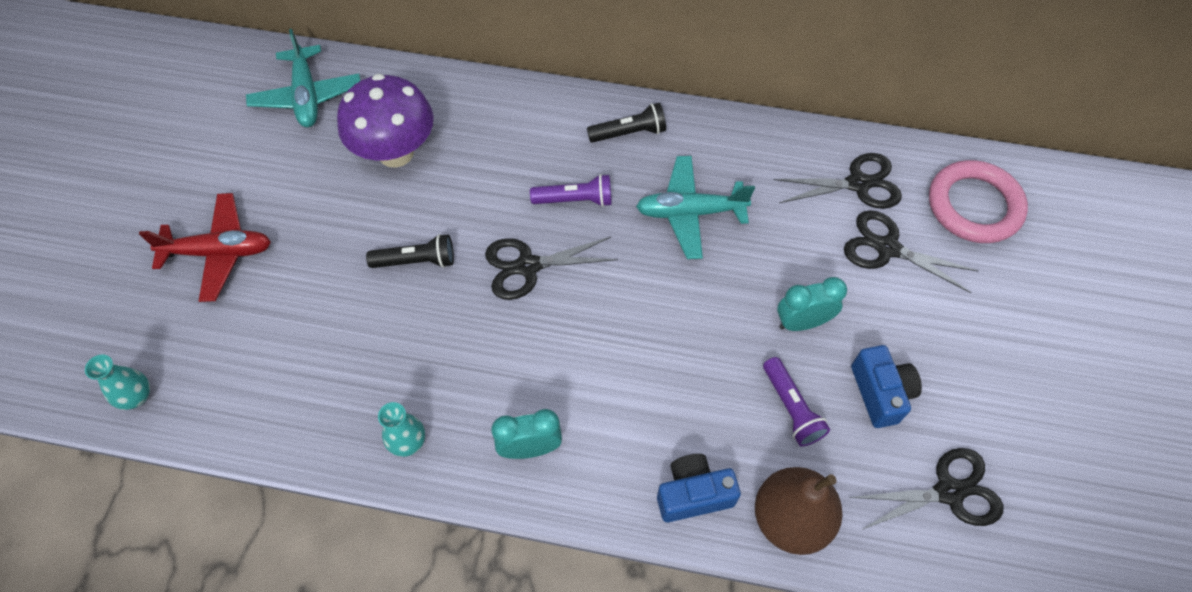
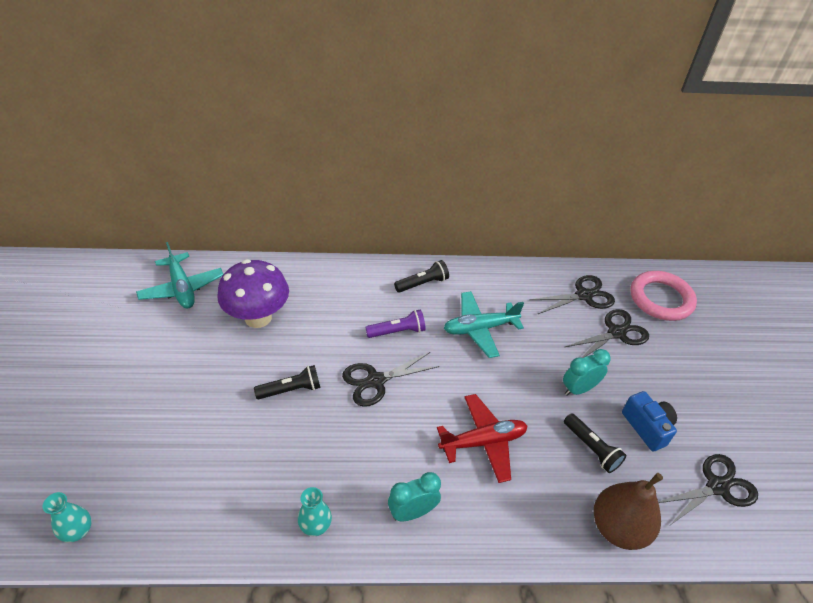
camera: 15 degrees left, 15 degrees down
red plane [139,193,271,302] -> red plane moved to [437,394,527,483]
blue camera [657,454,741,522] -> none
purple flashlight [763,357,830,447] -> black flashlight [564,413,626,473]
black scissors [844,210,978,293] -> black scissors turned 135 degrees clockwise [565,309,649,358]

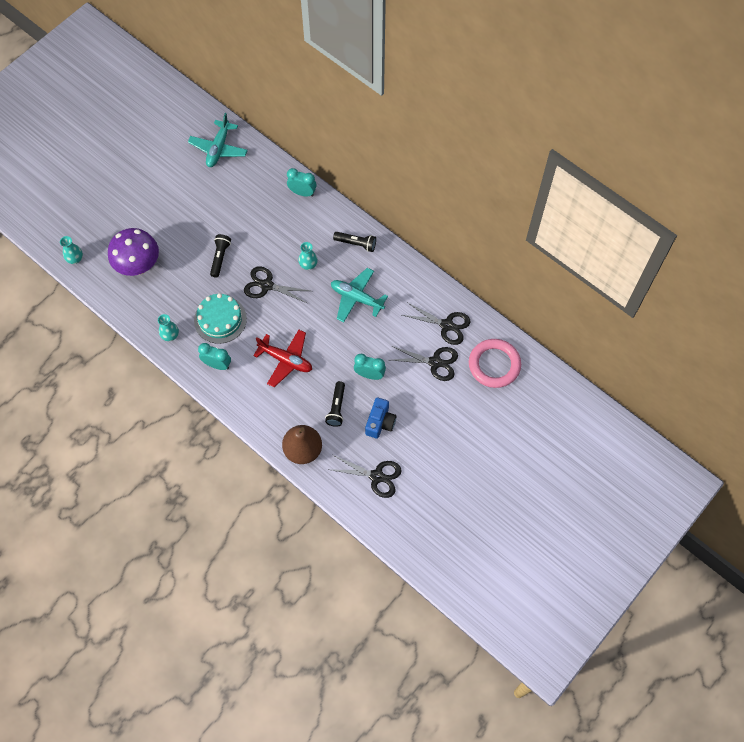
camera: 45 degrees right, 20 degrees up
purple mushroom [217,259,289,328] -> purple mushroom moved to [108,228,159,276]
black flashlight [254,365,320,399] -> black flashlight turned 105 degrees counterclockwise [210,234,231,278]
purple flashlight [365,309,426,338] -> turquoise vase [298,242,318,270]
none -> turquoise cake [194,293,247,344]
none -> turquoise clock [287,168,316,197]

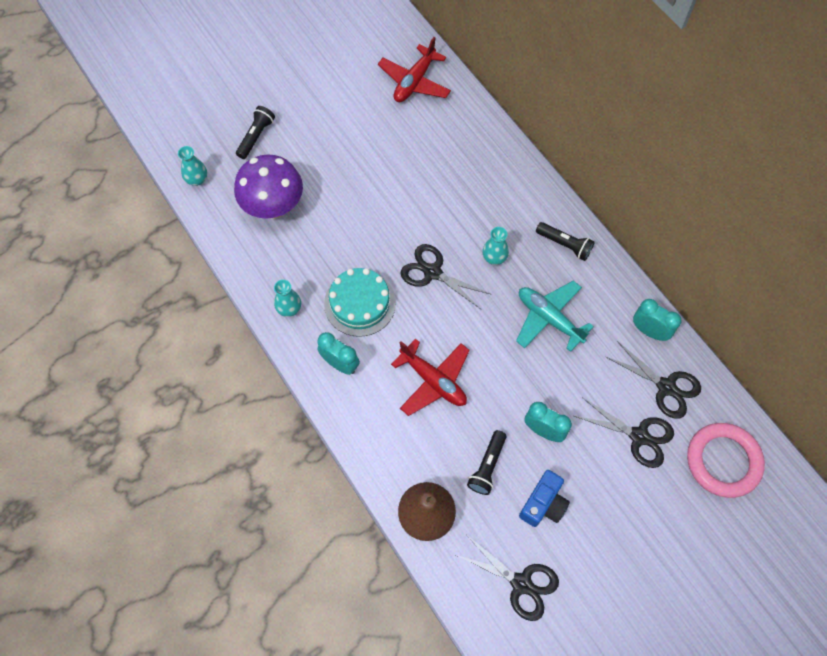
camera: 15 degrees right, 0 degrees up
turquoise plane [188,113,248,167] -> red plane [378,37,451,102]
black flashlight [210,234,231,278] -> black flashlight moved to [236,106,275,159]
turquoise clock [287,168,316,197] -> turquoise clock moved to [633,299,681,341]

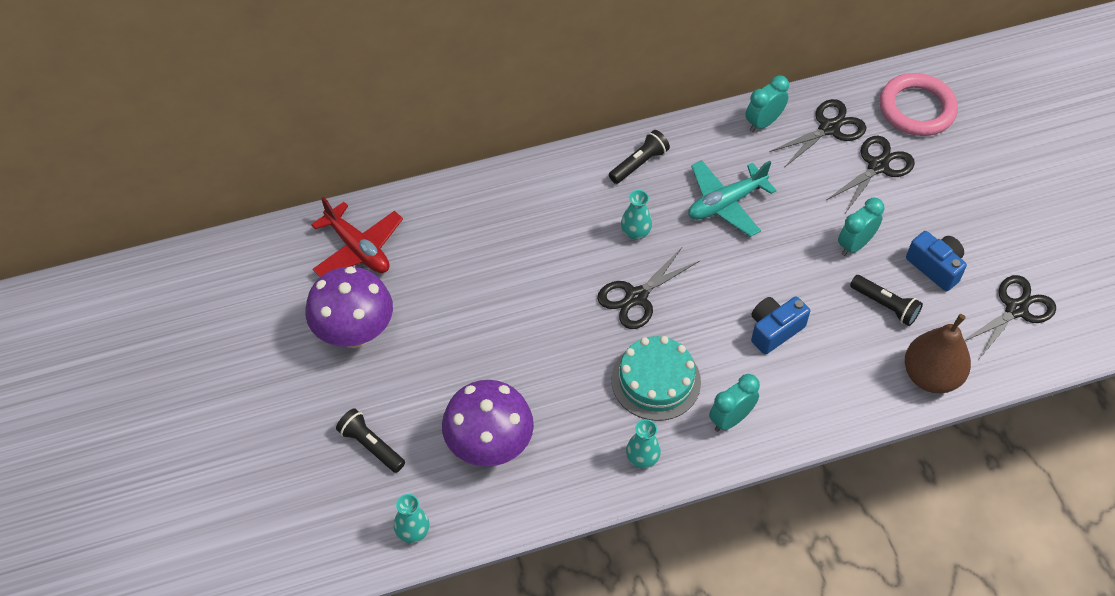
camera: 75 degrees left, 10 degrees down
red plane [391,339,470,416] -> blue camera [751,296,810,355]
none -> purple mushroom [305,267,393,348]

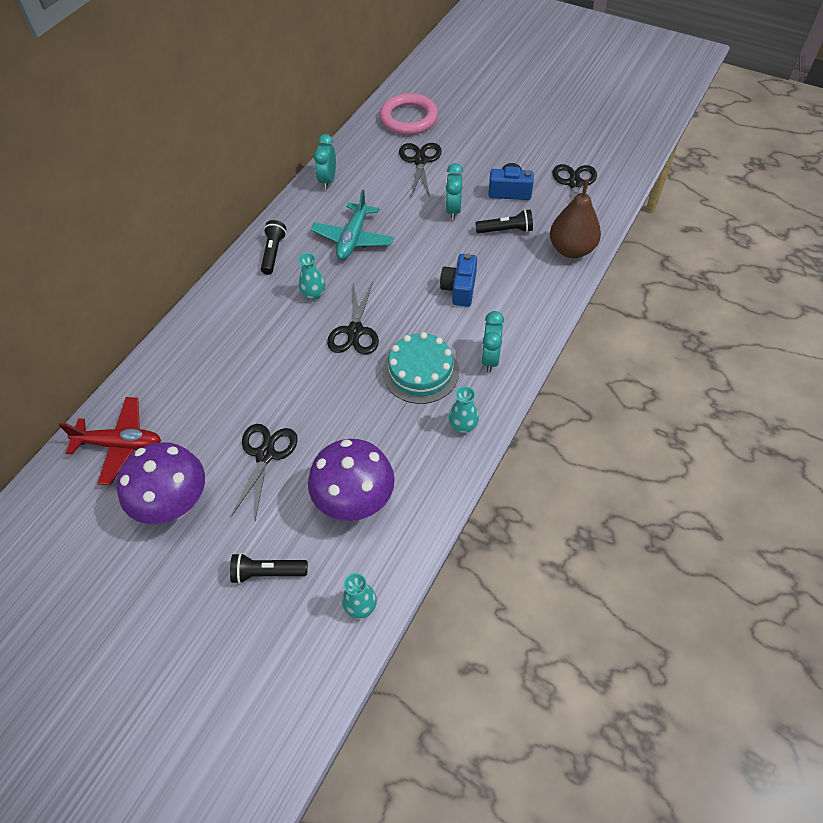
camera: 40 degrees left, 0 degrees up
black scissors [769,99,867,168] -> black scissors moved to [231,424,298,520]

